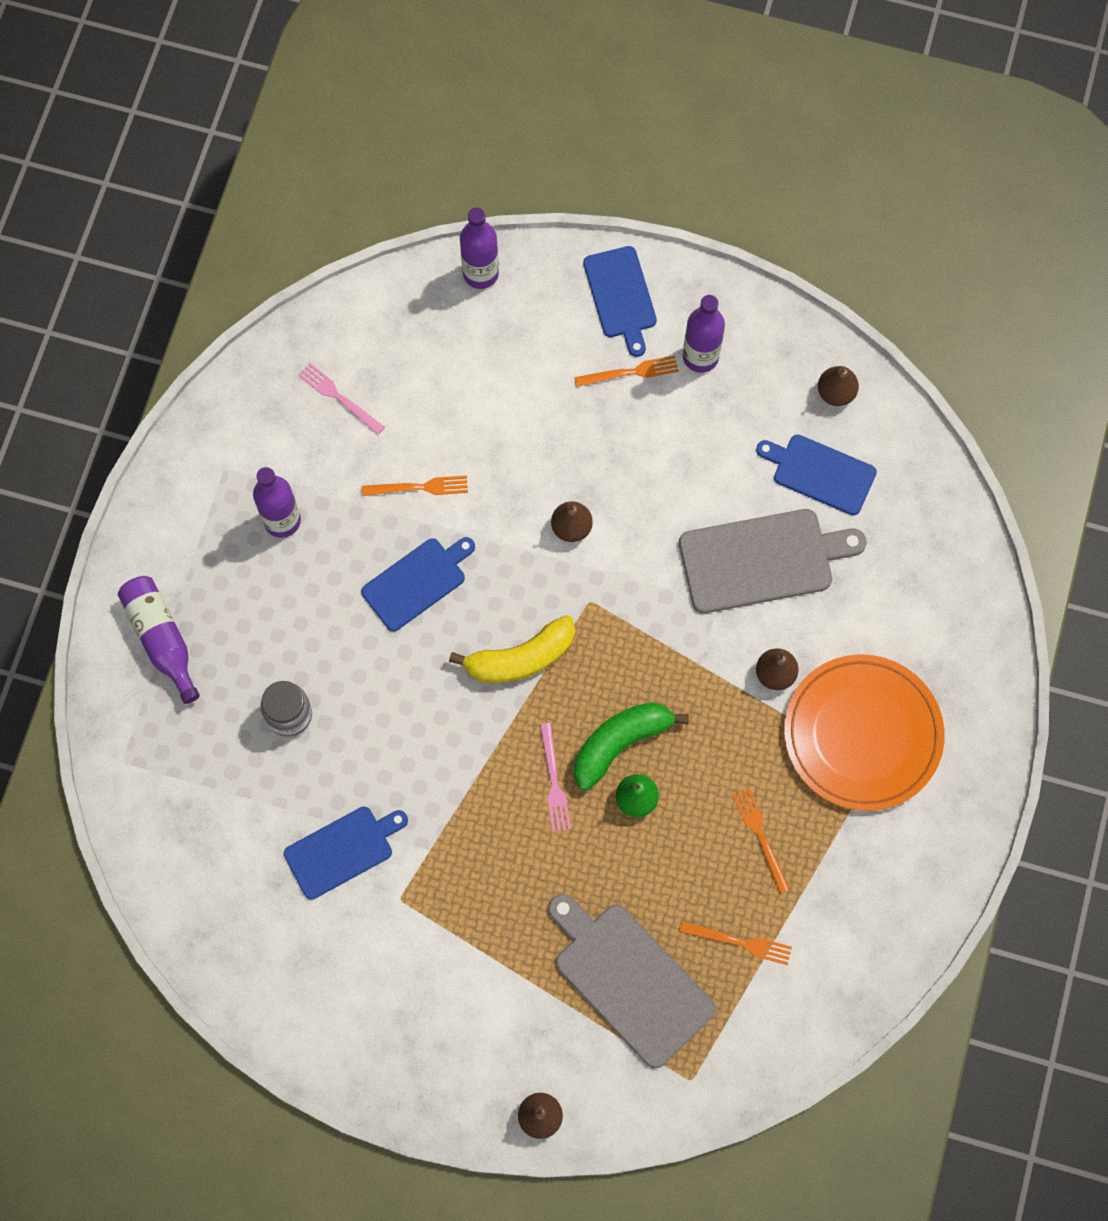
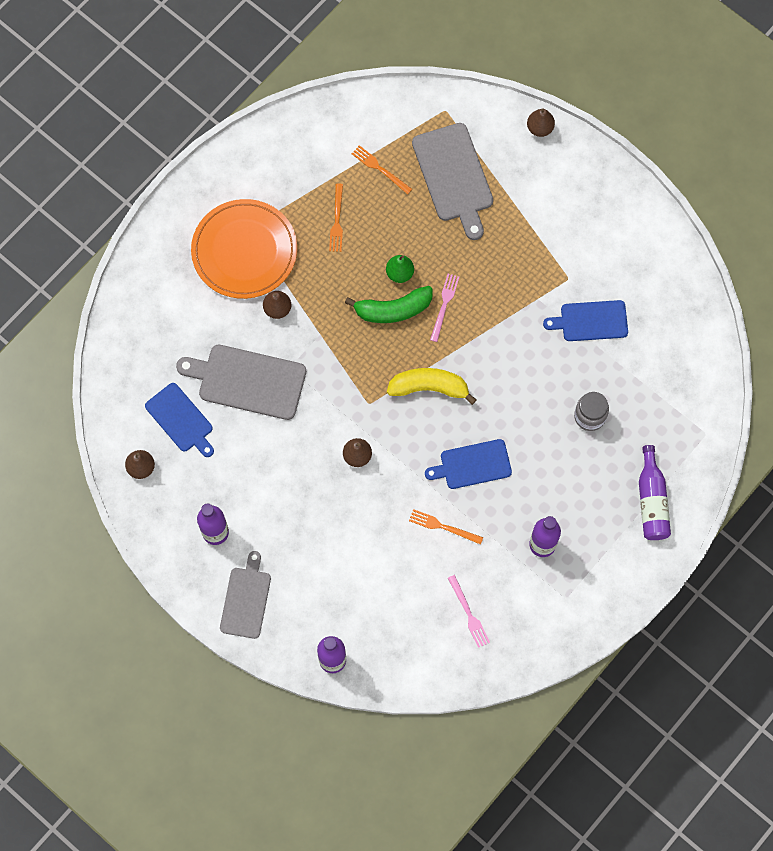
camera: 155 degrees left, 0 degrees up
orange fork [574,355,679,387] -> none
blue cutting board [583,246,657,357] -> grey cutting board [220,551,271,639]

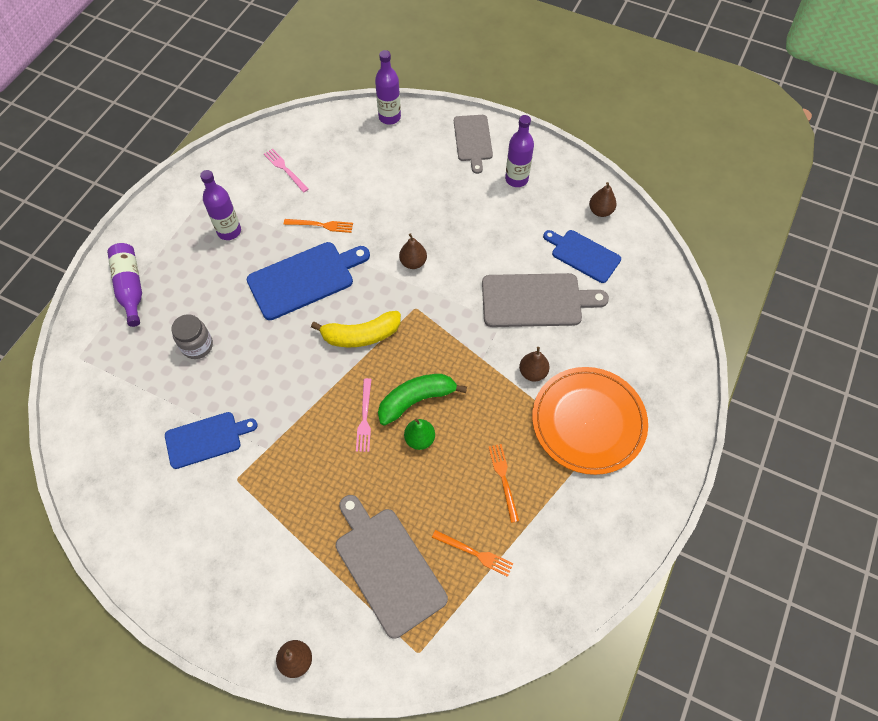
camera: 165 degrees right, 10 degrees down
blue cutting board [425,439,512,489] -> blue cutting board [246,242,370,320], size x1.52

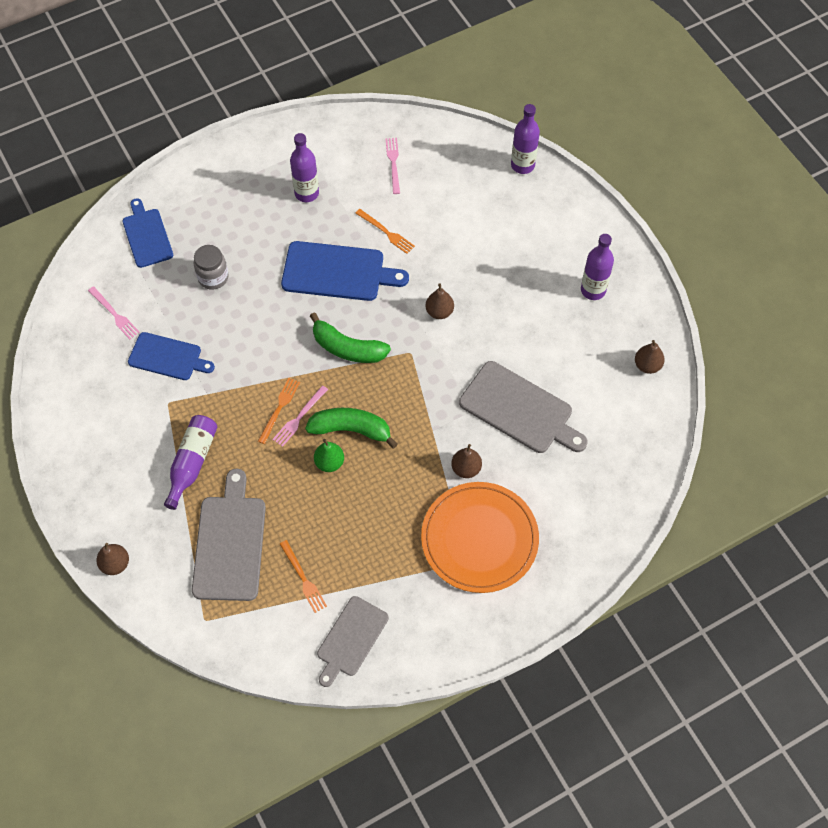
camera: 35 degrees right, 0 degrees up
purple bottle [107,243,142,327] -> purple bottle moved to [164,415,217,510]
yellow banana [311,311,401,347] -> green banana [310,312,391,363]
grey cutting board [454,115,493,174] -> grey cutting board moved to [317,596,389,687]
orange fork [489,444,519,523] -> orange fork moved to [258,378,300,444]
blue cutting board [543,230,621,283] -> blue cutting board moved to [122,198,173,268]
none -> pink fork [88,286,140,339]

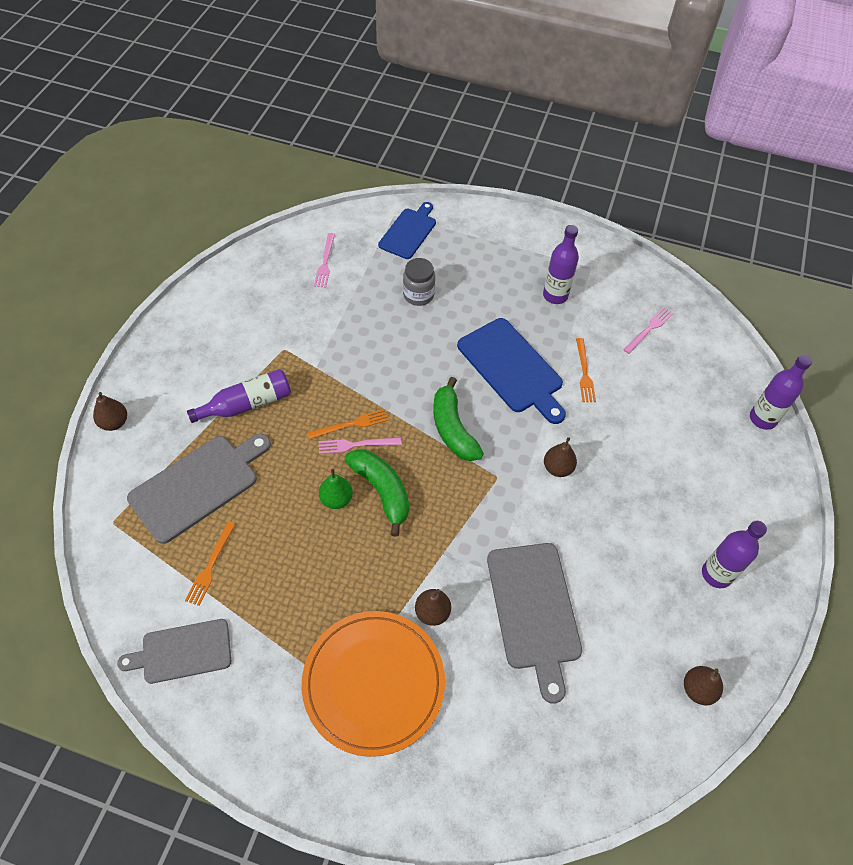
camera: 45 degrees right, 5 degrees down
blue cutting board [128,332,215,380] -> none

